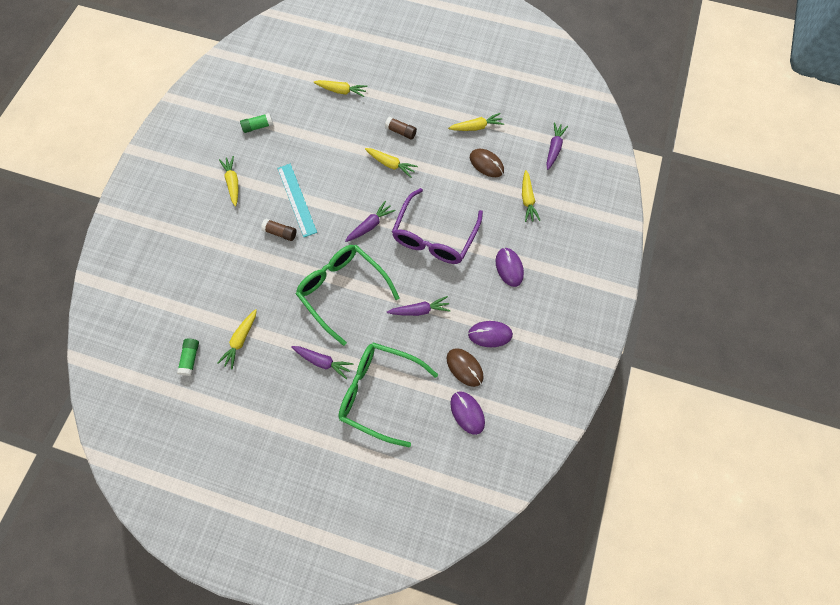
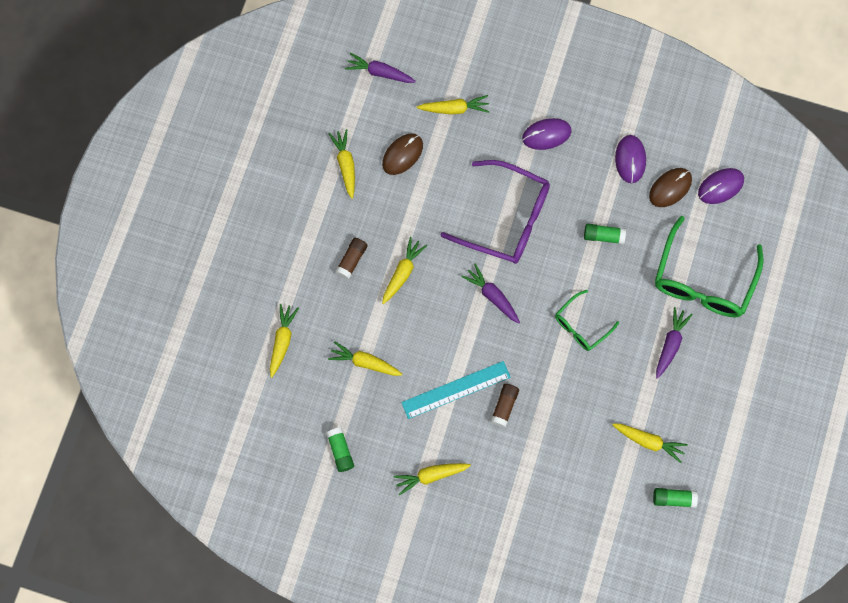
camera: 90 degrees left, 5 degrees up
green glasses [296,245,400,346] -> green glasses [555,290,619,351], size x0.54
purple carrot [387,296,451,316] -> green glue stick [584,224,626,244]
none -> yellow carrot [328,341,403,376]

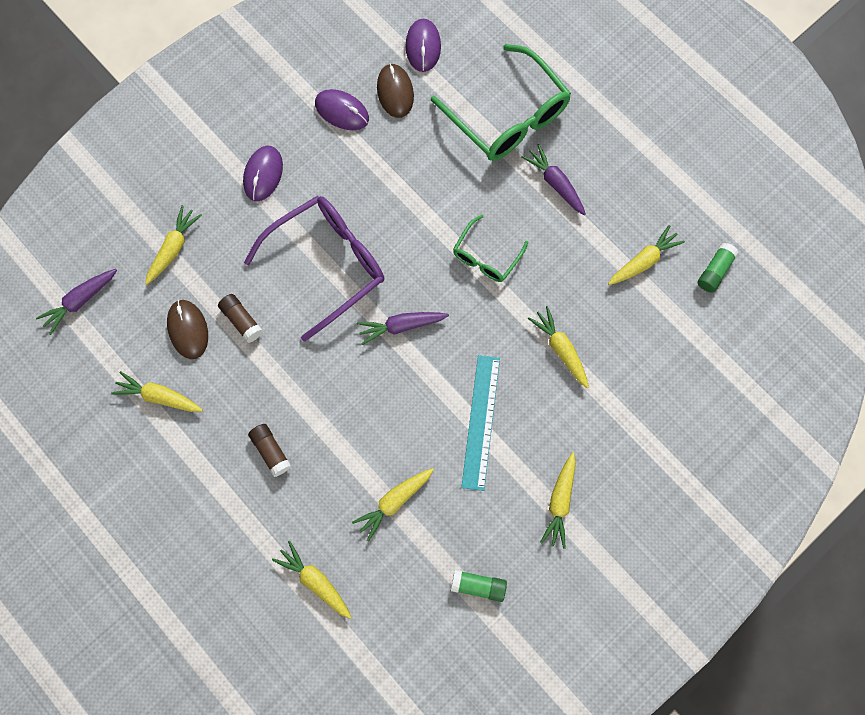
camera: 60 degrees left, 0 degrees up
yellow carrot [382,237,427,304] -> yellow carrot moved to [528,306,589,388]
brown glue stick [490,384,519,428] -> brown glue stick moved to [218,294,263,343]
green glasses [555,290,619,351] -> green glasses turned 45 degrees clockwise [453,215,528,282]
green glue stick [584,224,626,244] -> none

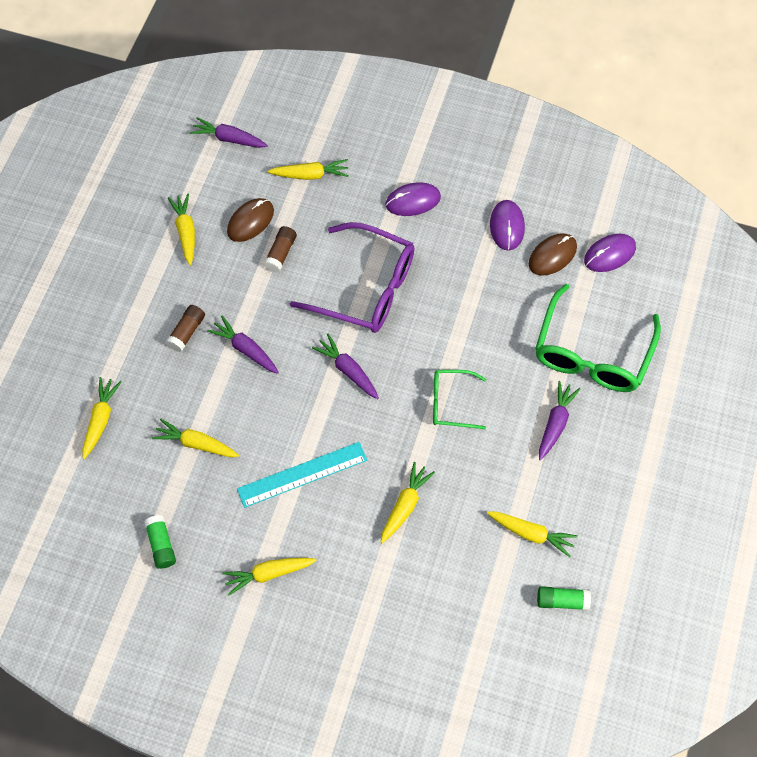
camera: 60 degrees right, 10 degrees down
none -> purple carrot [207,316,279,374]

